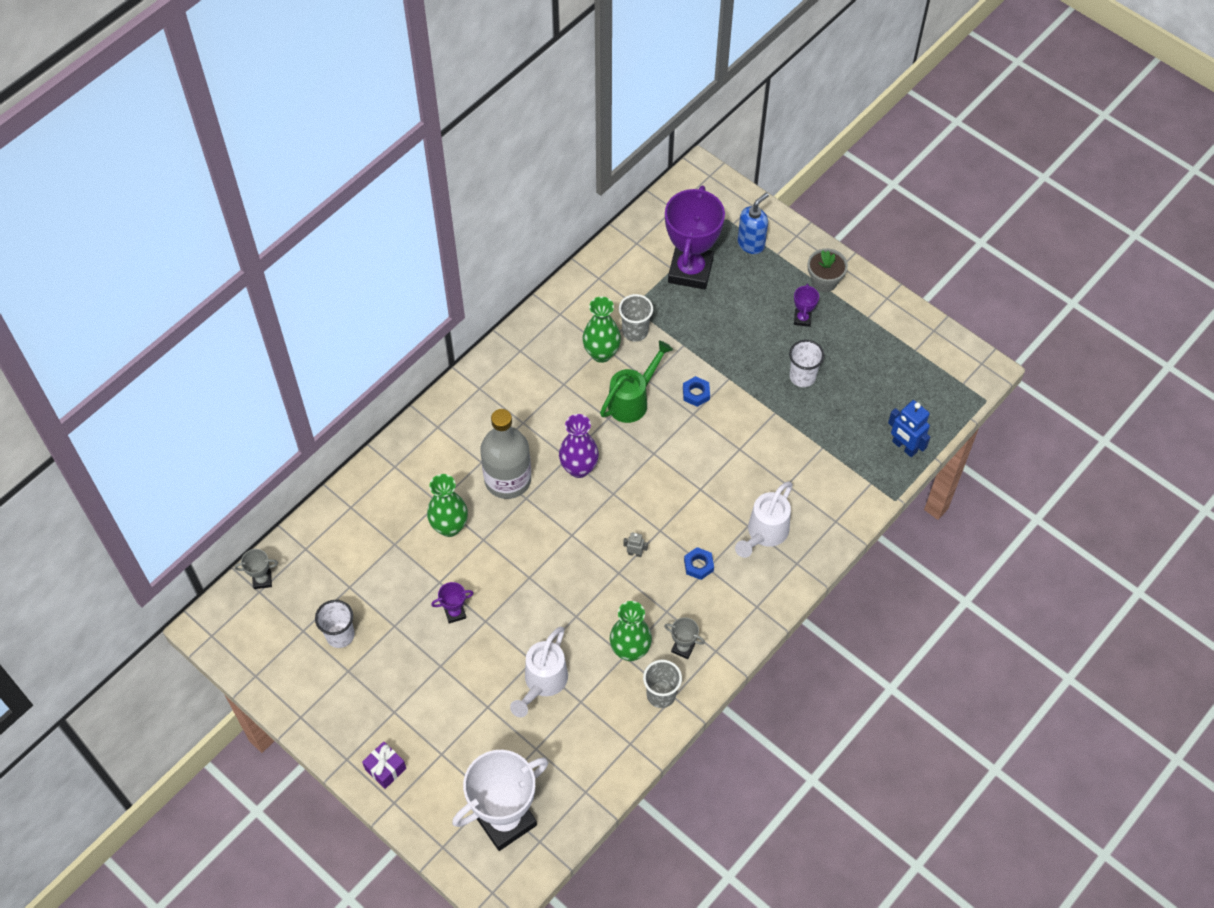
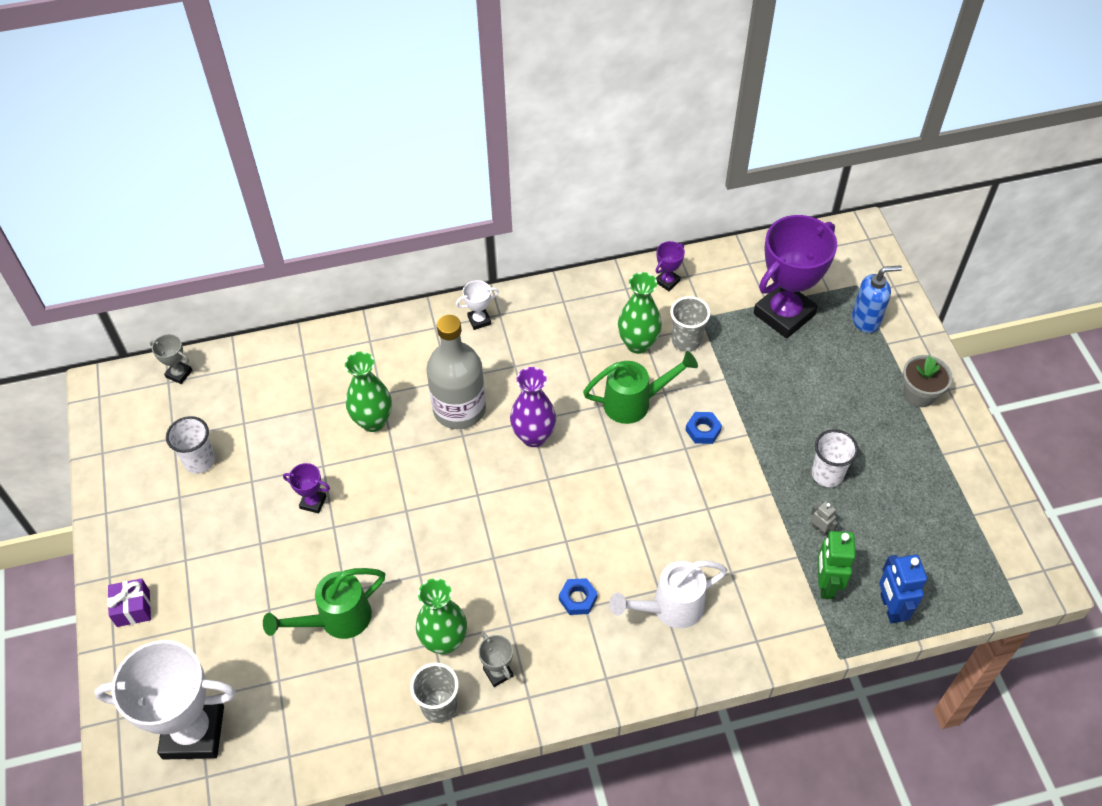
camera: 35 degrees right, 5 degrees down
white watering can [510,627,568,717] -> green watering can [263,568,385,639]
grey robot [623,532,648,557] -> grey robot moved to [811,501,838,536]
purple trophy [794,284,819,327] -> purple trophy moved to [656,241,685,291]
none -> white trophy [456,280,499,330]
none -> green robot [818,531,856,599]

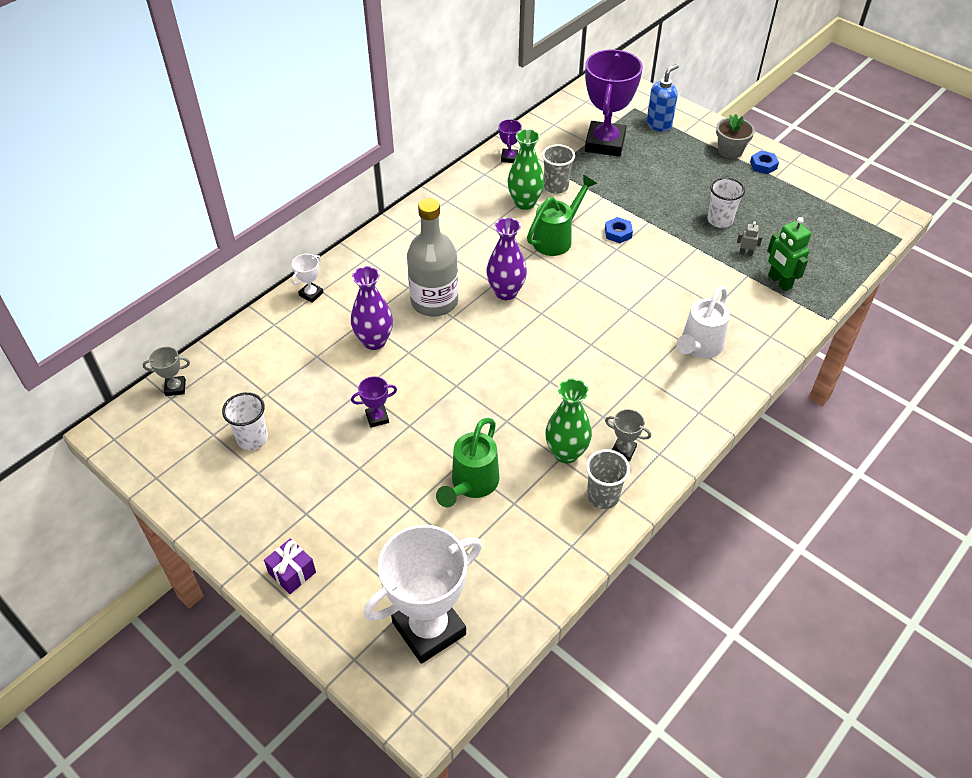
camera: 35 degrees left, 5 degrees down
green vase [345,351,392,432] -> purple vase [351,266,393,350]
white trophy [456,280,499,330] -> white trophy moved to [292,254,323,303]
blue nut [559,578,598,615] -> blue nut moved to [750,150,779,174]
blue robot [879,554,927,624] -> none

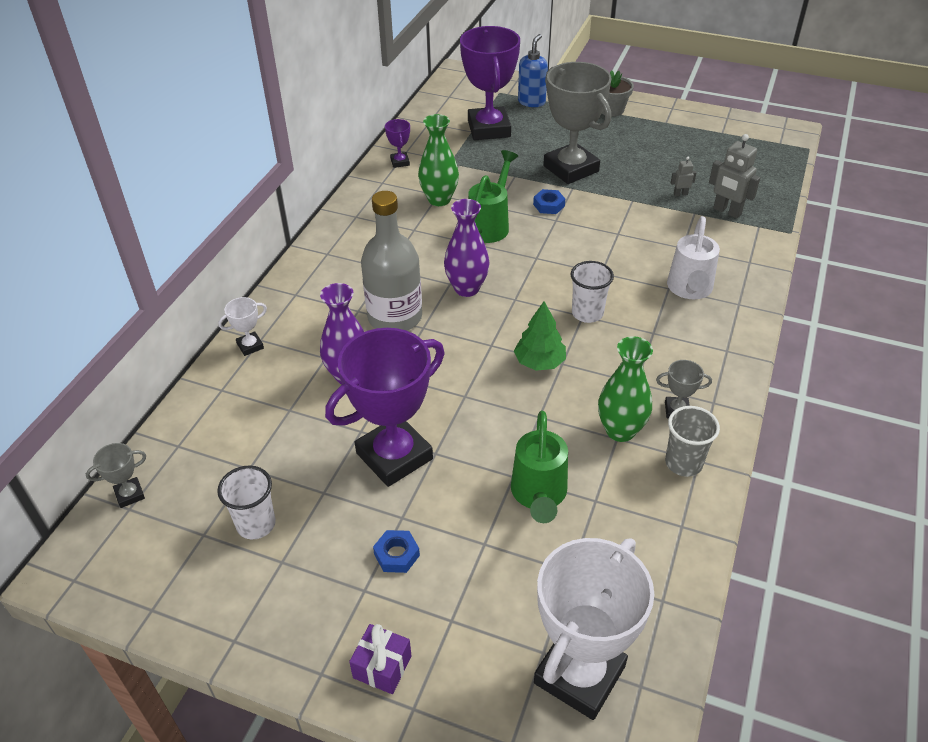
camera: 20 degrees left, 5 degrees down
white trophy [292,254,323,303] -> white trophy turned 45 degrees clockwise [218,297,267,356]
purple trophy [351,376,397,428] -> purple trophy [325,328,445,487], size x2.37
grey cup [542,144,575,194] -> none
white cup [707,177,745,228] -> white cup moved to [571,261,614,323]
blue nut [750,150,779,174] -> blue nut moved to [373,530,420,573]
green robot [767,217,811,291] -> grey robot [709,134,760,218]
none -> green tree [514,301,566,371]
none -> grey trophy [543,62,612,184]

